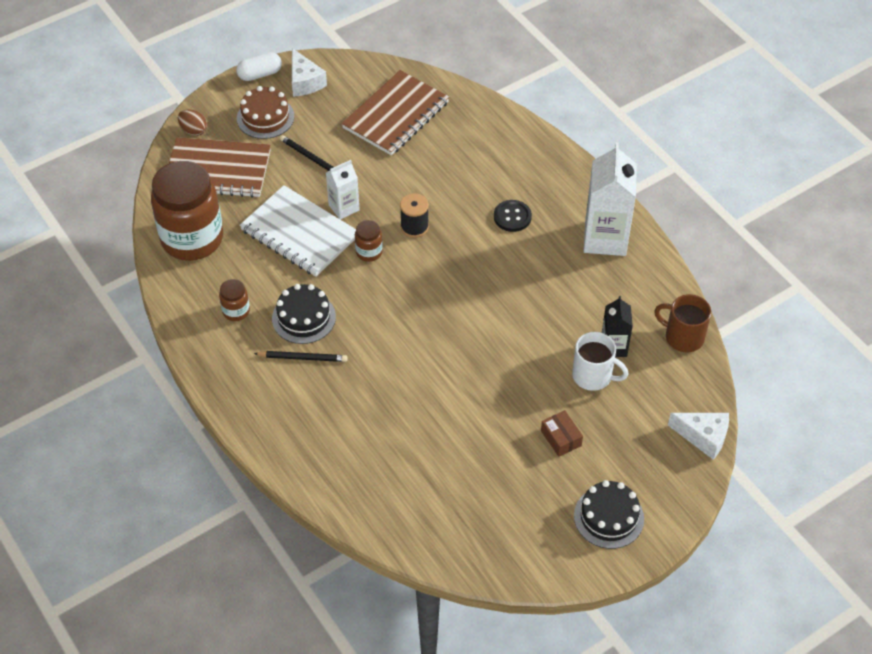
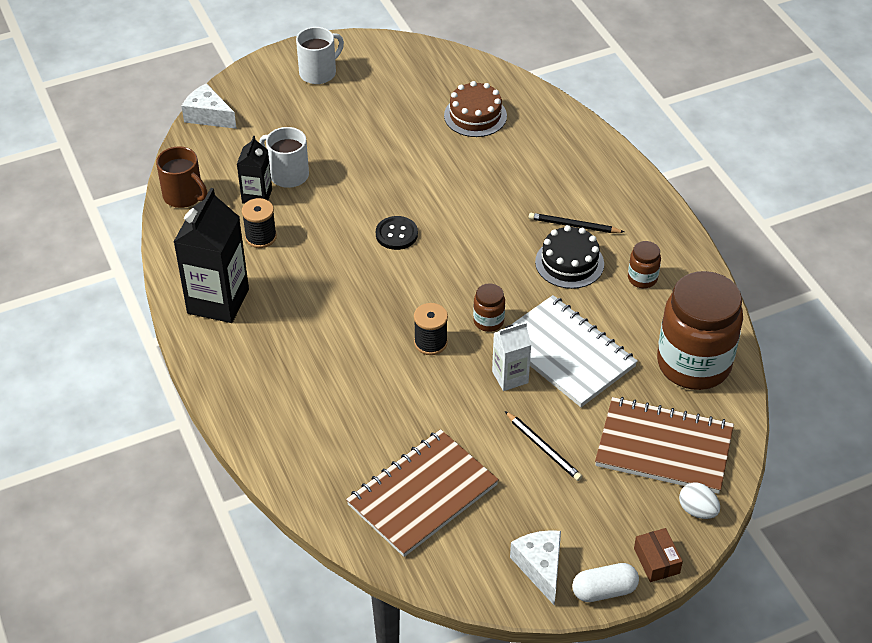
camera: 170 degrees left, 5 degrees down
brown egg [178,110,208,136] -> white egg [679,482,720,519]
brown cake [237,86,294,139] -> brown cake moved to [444,81,507,137]
black button [494,200,532,232] -> black button moved to [376,216,418,250]
brown box [541,410,583,457] -> brown box moved to [634,528,683,582]
black cake [574,480,644,549] -> white mug [296,27,344,84]
white carton [584,142,637,256] -> black carton [174,188,249,323]
none -> black spool [242,198,277,248]

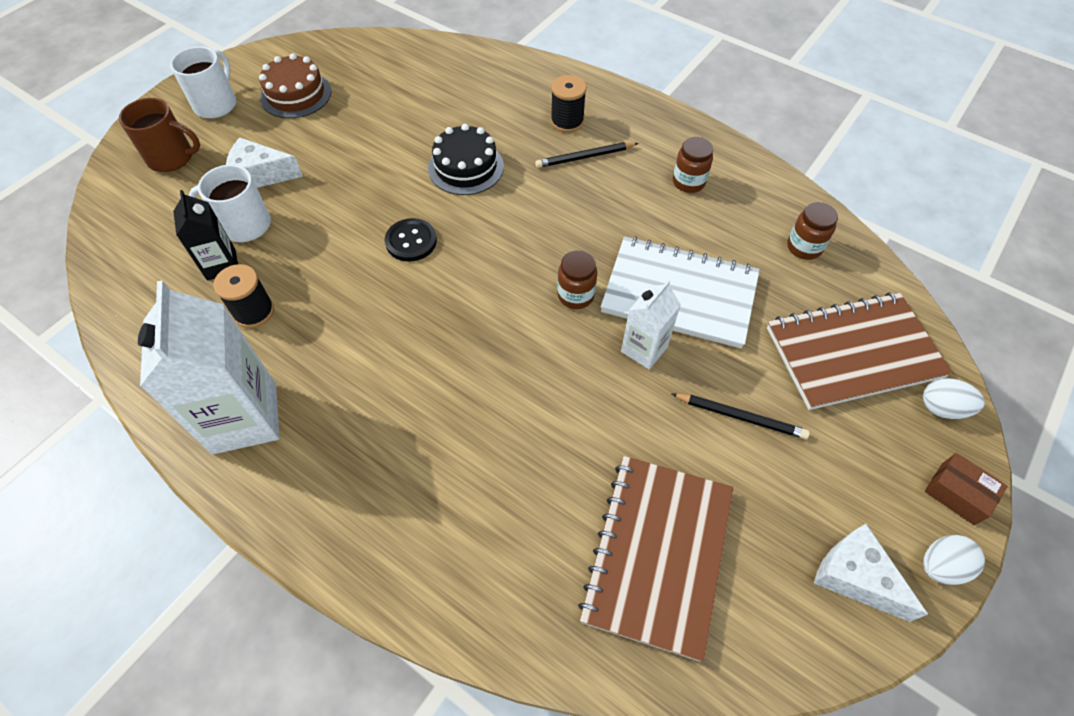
camera: 30 degrees left, 10 degrees up
brown mug [156,146,208,208] -> brown mug moved to [119,98,200,172]
black carton [174,188,249,323] -> white carton [138,280,280,454]
white cheese [182,83,237,129] -> white cheese moved to [226,137,303,188]
black spool [414,303,448,355] -> black spool moved to [551,75,587,133]
brown cake [444,81,507,137] -> brown cake moved to [259,53,332,118]
black cake [535,225,604,289] -> black cake moved to [428,124,504,195]
white capsule [572,563,639,602] -> white egg [923,535,985,585]
brown jar [657,271,743,390] -> brown jar [787,202,838,260], size x0.42

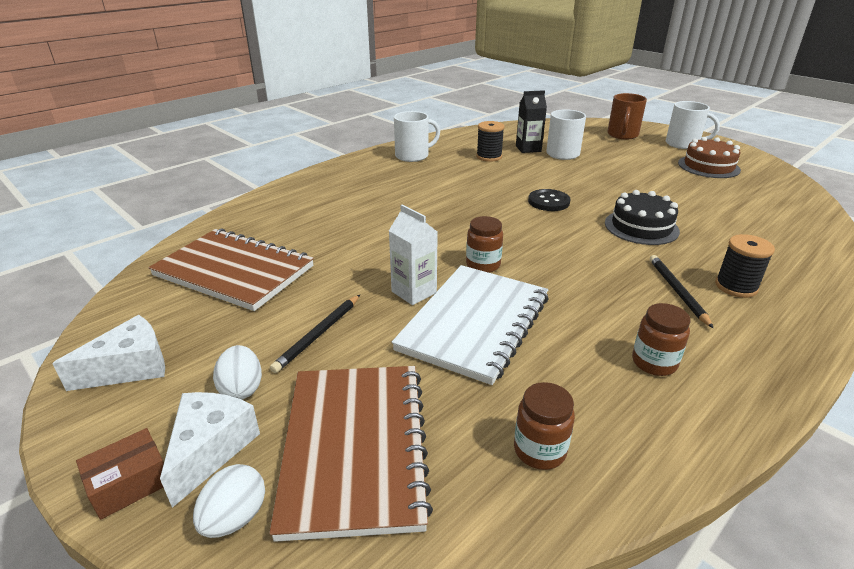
camera: 100 degrees right, 25 degrees down
white carton [138,280,280,454] -> white mug [394,111,440,162]
white cheese [226,137,303,188] -> white cheese moved to [160,392,260,508]
white egg [923,535,985,585] -> white egg moved to [213,345,262,400]

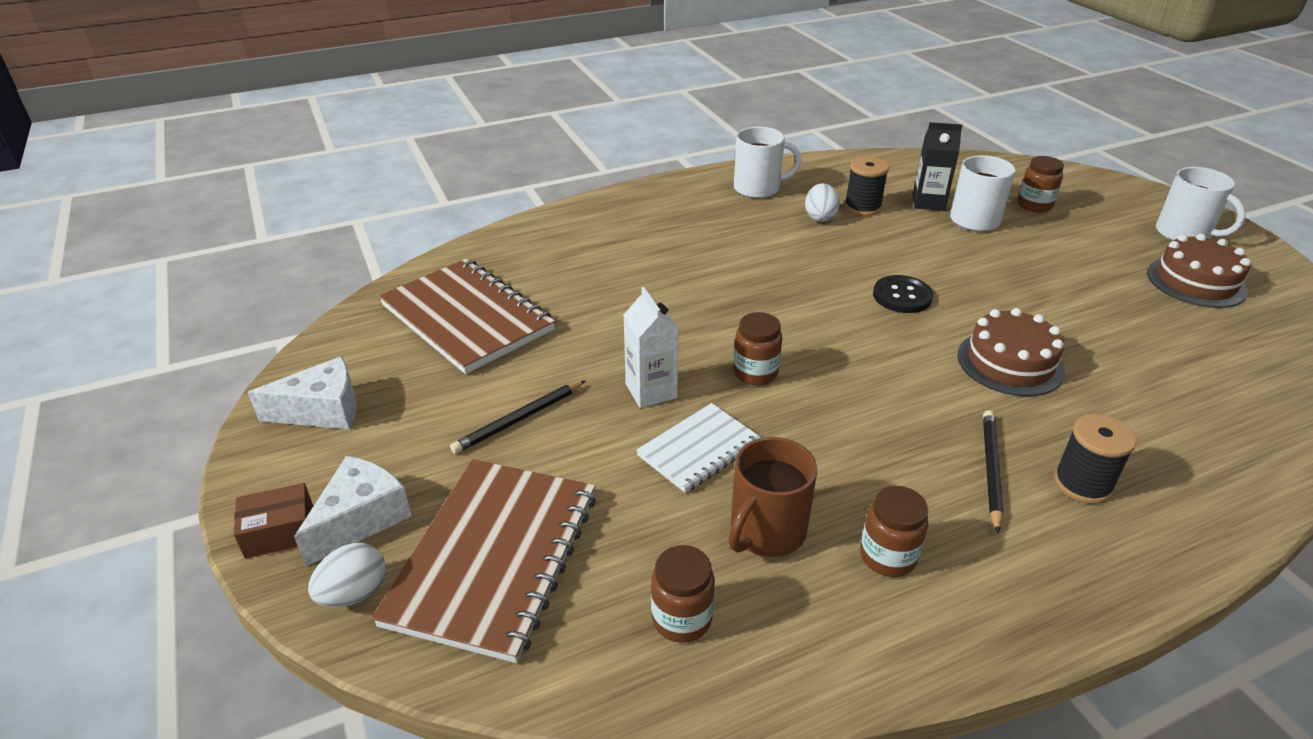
camera: 20 degrees right, 5 degrees up
white egg [213,345,262,400] -> white egg moved to [805,183,840,222]
white notebook [392,265,548,385] -> white notebook [636,403,761,493], size x0.56
black cake [605,190,680,245] -> brown cake [957,308,1065,396]
brown mug [607,93,647,139] -> brown mug moved to [728,437,817,557]
none -> brown jar [1018,156,1064,213]

